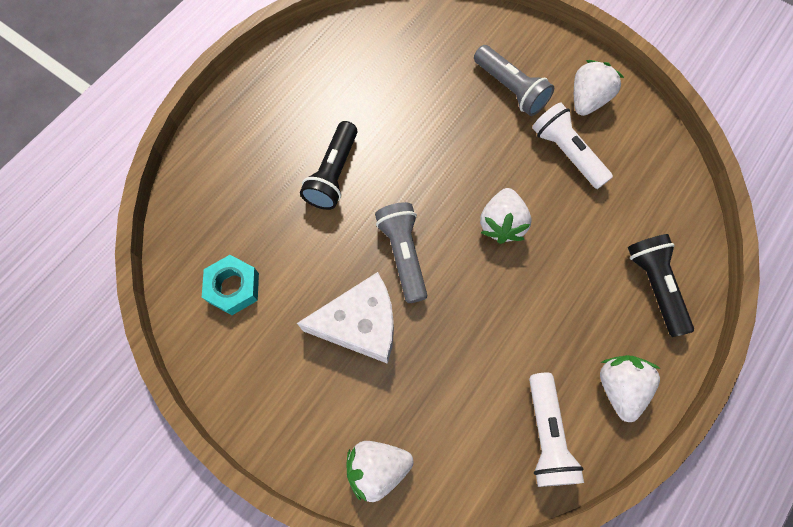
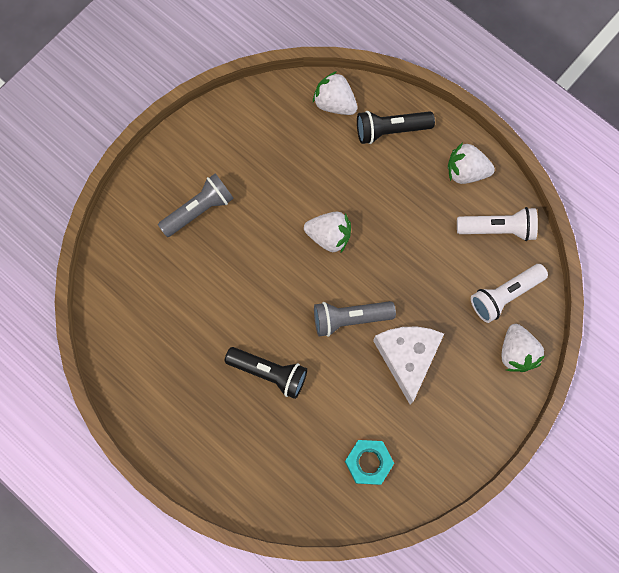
camera: 85 degrees left, 5 degrees up
white flashlight [532,102,613,189] -> white flashlight moved to [471,264,548,323]
white strawberry [574,60,624,116] -> white strawberry moved to [313,71,358,115]

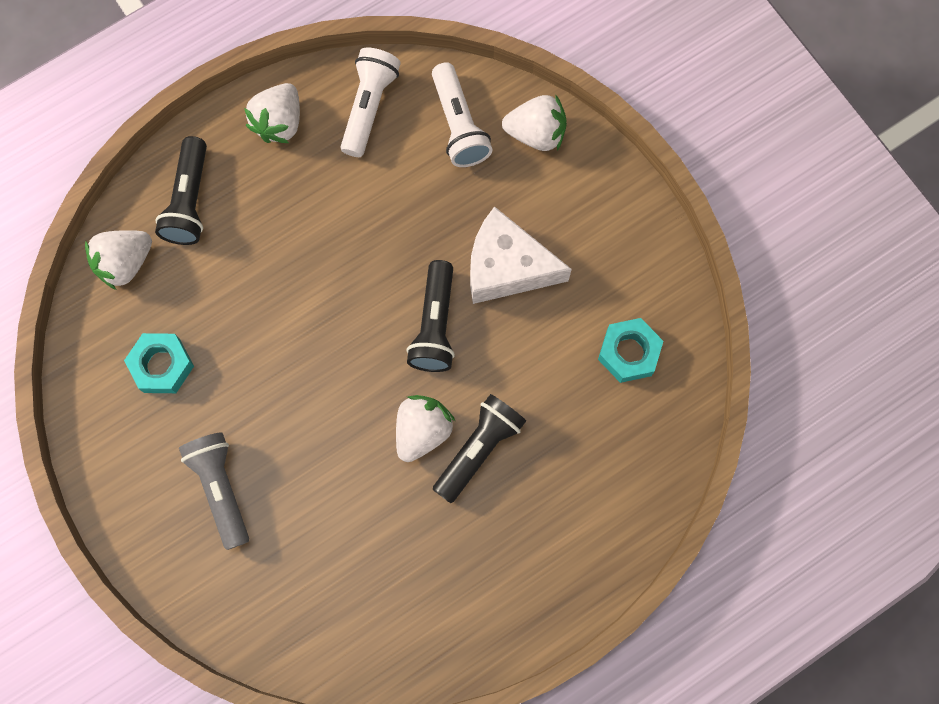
camera: 75 degrees left, 0 degrees up
white strawberry [304,212,351,253] -> white strawberry moved to [396,395,455,462]
grey flashlight [314,301,396,337] -> black flashlight [407,260,455,372]
none -> turquoise nut [124,333,194,393]

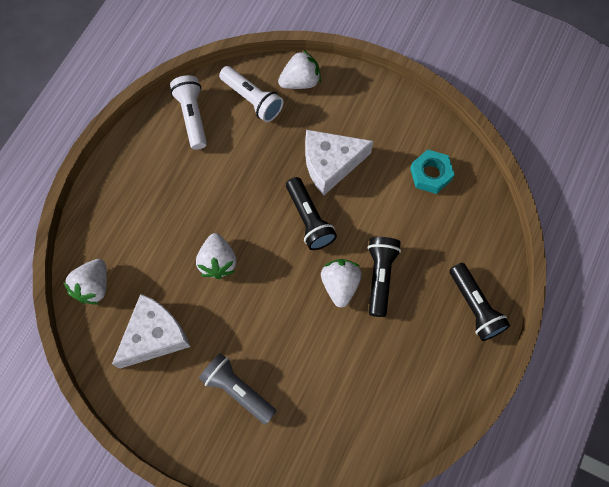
camera: 30 degrees left, 5 degrees down
turquoise nut [124,333,194,393] -> white cheese [112,294,190,369]
black flashlight [155,136,207,245] -> black flashlight moved to [450,263,510,341]
white strawberry [244,83,300,143] -> white strawberry moved to [196,233,237,279]

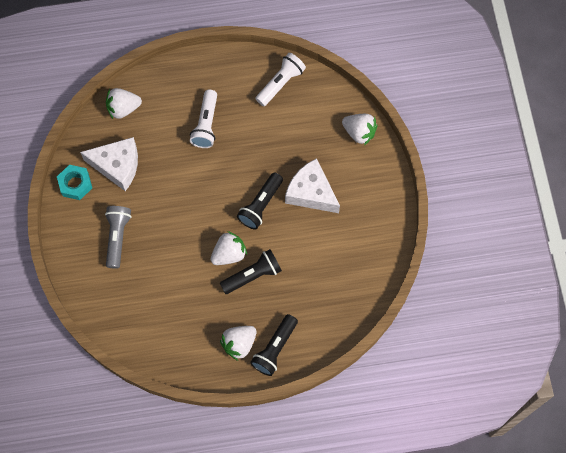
camera: 55 degrees right, 0 degrees up
white strawberry [196,233,237,279] -> white strawberry moved to [220,326,257,361]
white flashlight [219,66,284,122] -> white flashlight moved to [190,90,217,148]
turquoise nut [410,149,454,194] -> turquoise nut moved to [57,165,92,200]

